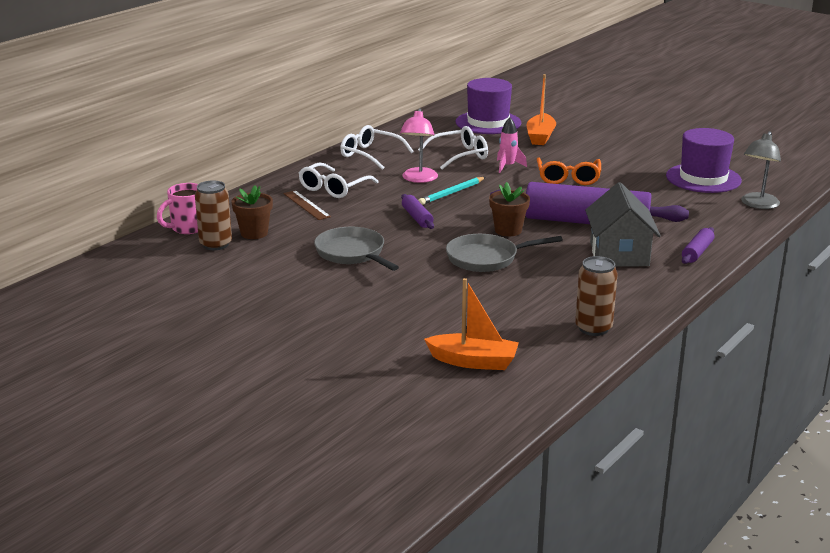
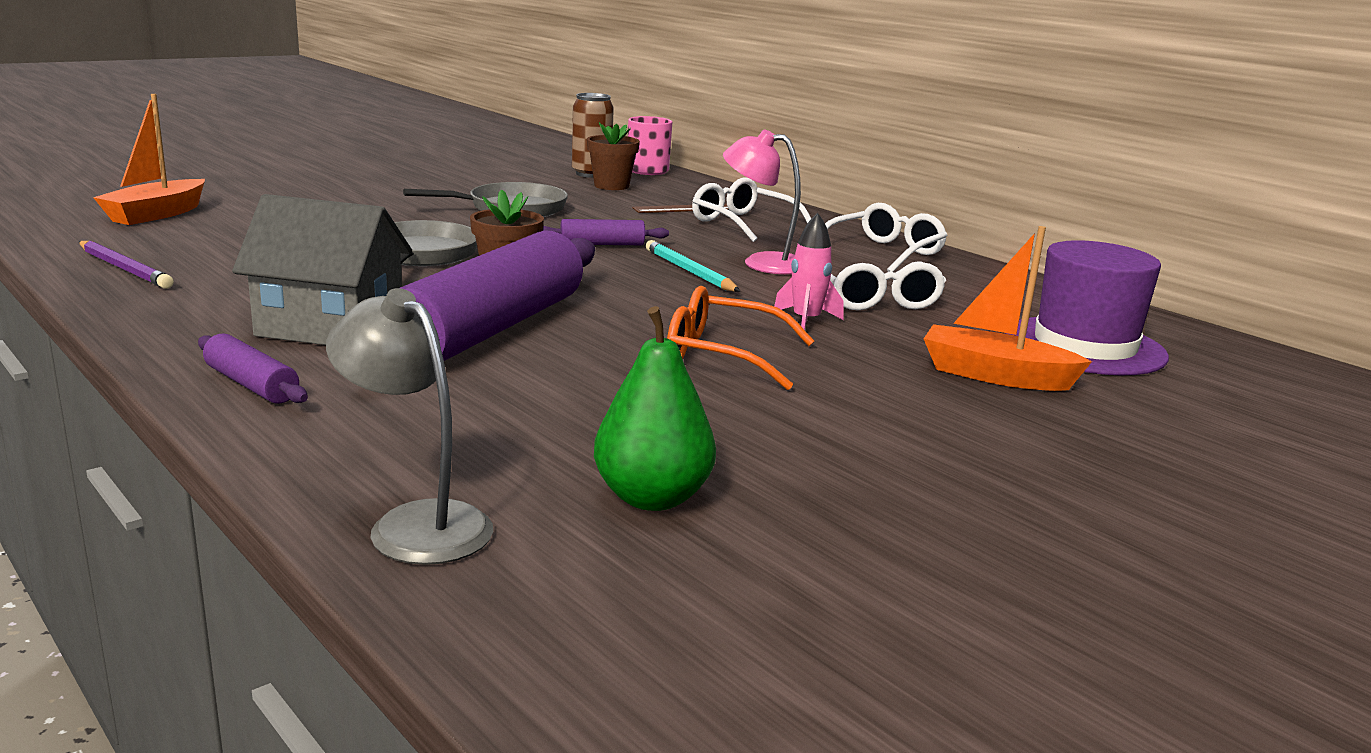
camera: 100 degrees right, 5 degrees down
brown can [575,256,618,336] -> purple pencil [79,241,174,289]
purple hat [666,128,742,193] -> green pear [594,306,716,511]

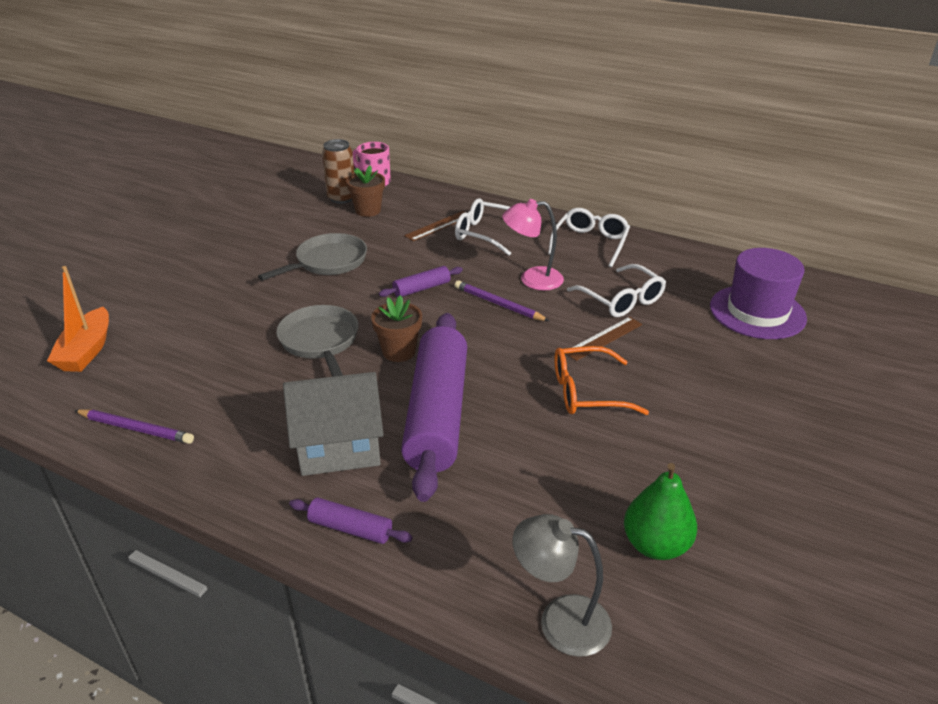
camera: 20 degrees left, 15 degrees up
turquoise pencil [646,240,741,292] -> purple pencil [455,280,549,321]
pink rocket [774,213,844,330] -> brown ruler [565,317,642,361]
orange boat [924,226,1092,391] -> none

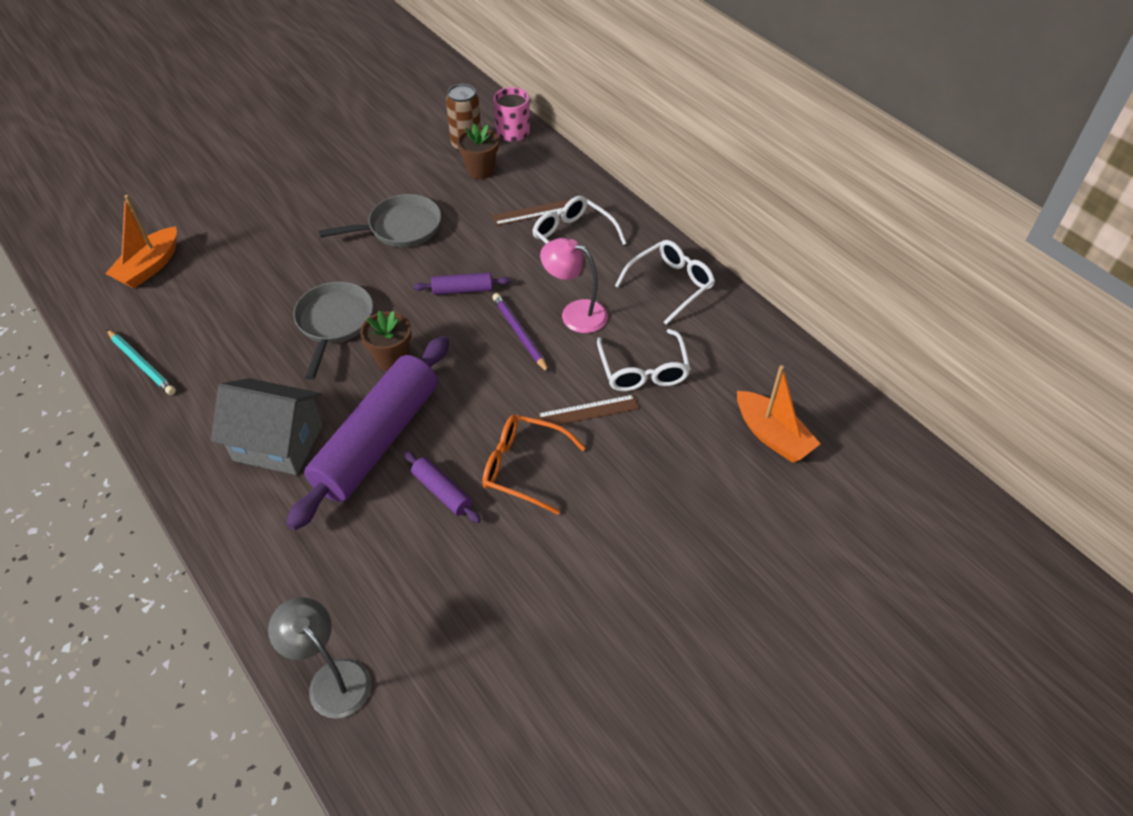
camera: 25 degrees right, 15 degrees up
purple pencil [74,410,194,444] -> turquoise pencil [106,329,176,395]
purple rolling pin [289,498,413,544] -> purple rolling pin moved to [403,451,481,523]
green pear [624,463,697,560] -> none
purple hat [710,248,807,339] -> orange boat [737,365,821,463]

